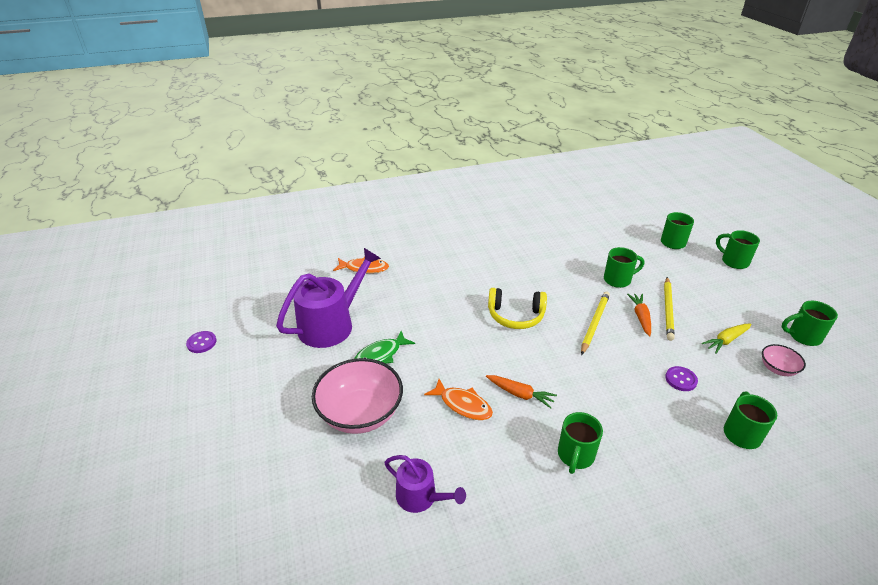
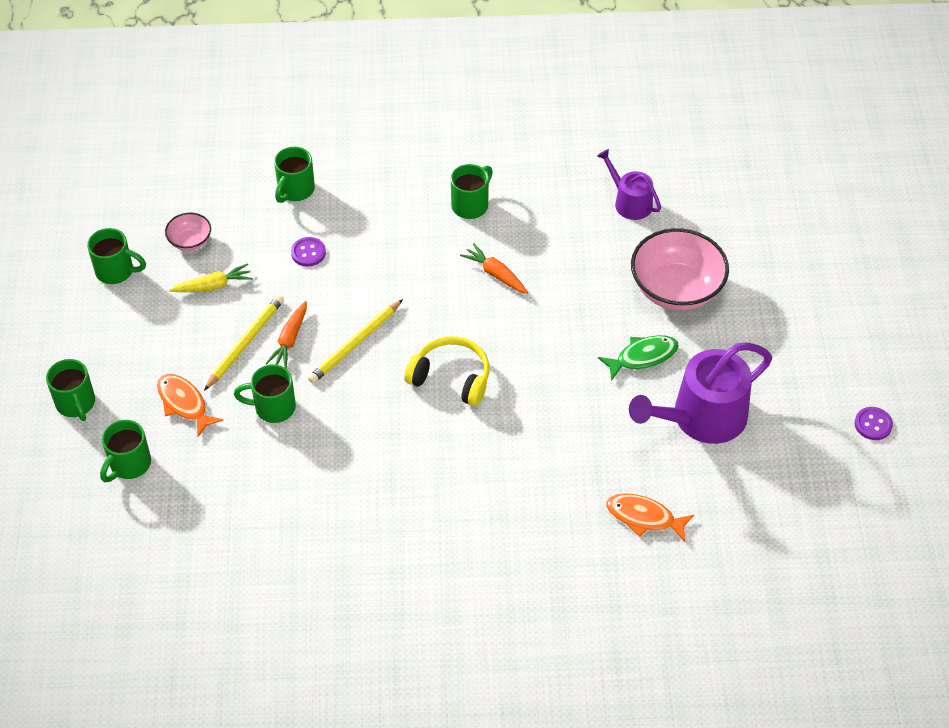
camera: 165 degrees left, 15 degrees up
orange fish [424,379,493,420] -> orange fish moved to [157,374,223,437]

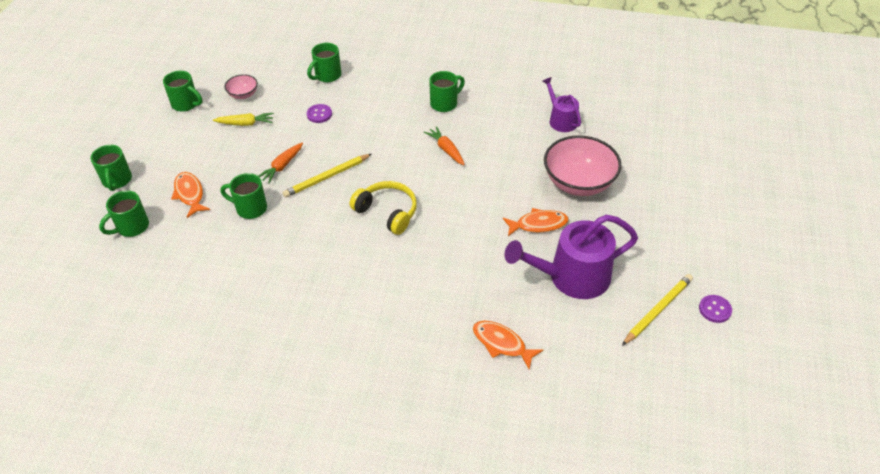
camera: 15 degrees right, 5 degrees down
yellow pencil [204,295,284,391] -> yellow pencil moved to [622,274,693,346]
green fish [598,335,679,381] -> orange fish [503,208,568,236]

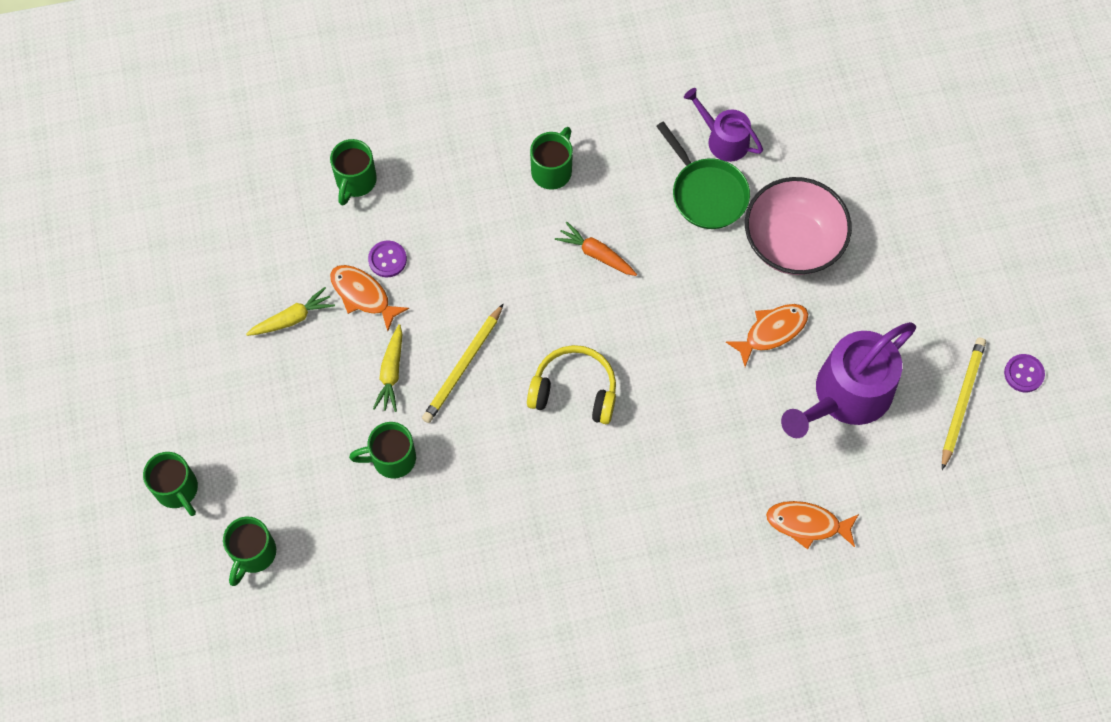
camera: 25 degrees left, 20 degrees up
green mug [163,71,202,112] -> none
orange fish [171,172,210,218] -> orange fish moved to [330,265,409,331]
pink bowl [224,74,258,99] -> none
orange carrot [258,143,303,184] -> yellow carrot [373,324,403,412]
none -> green pan [656,122,750,229]

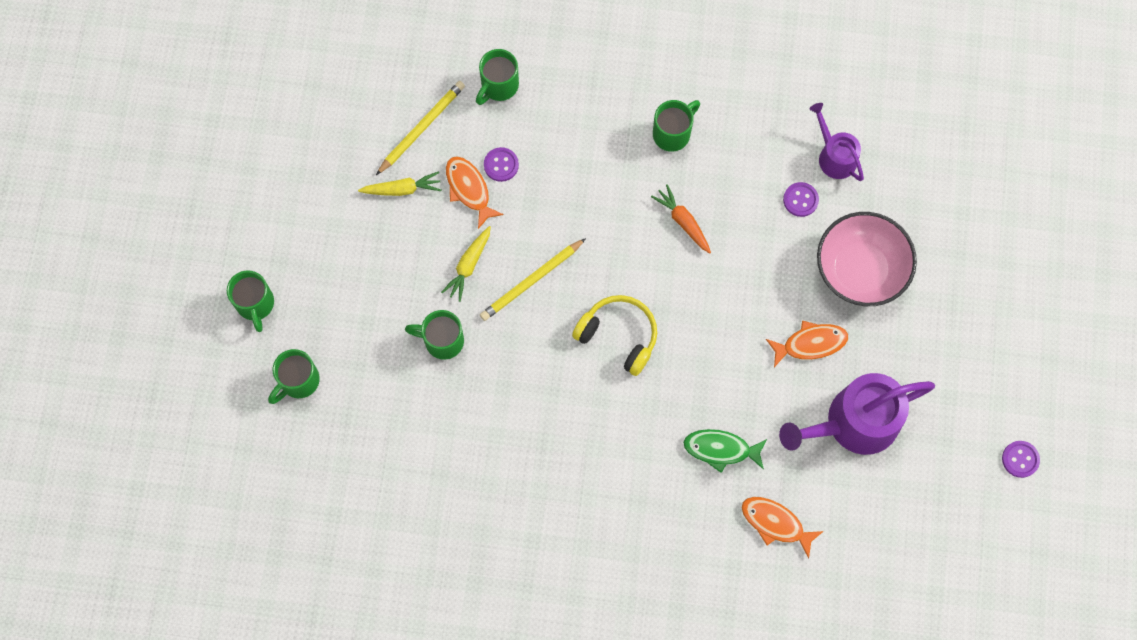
camera: 20 degrees right, 5 degrees up
green pan [656,122,750,229] -> purple button [783,182,819,217]
yellow pencil [942,338,986,470] -> yellow pencil moved to [376,81,465,175]
none -> green fish [683,429,767,473]

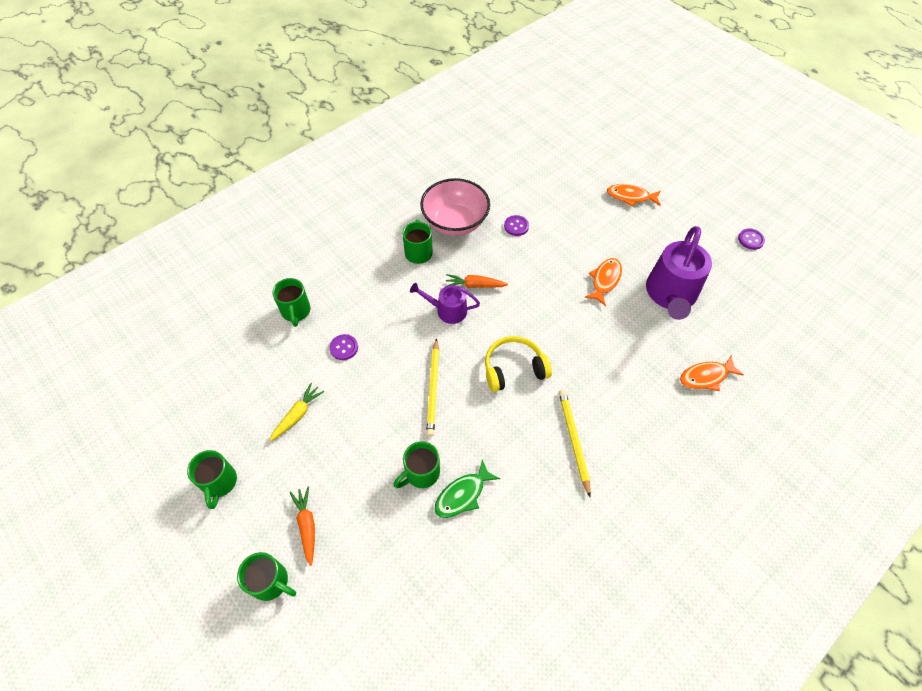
camera: 50 degrees left, 15 degrees down
green mug [268,349,320,404] -> green mug moved to [187,450,237,509]
yellow pencil [376,81,465,175] -> yellow pencil moved to [559,390,591,497]
yellow carrot [441,226,491,302] -> none
orange fish [446,156,504,229] -> orange fish moved to [607,184,661,207]
green fish [683,429,767,473] -> green fish moved to [435,459,500,518]
purple watering can [810,103,864,181] -> purple watering can moved to [410,283,480,324]
pink bowl [817,212,917,306] -> pink bowl moved to [420,178,490,236]
none -> orange carrot [289,487,315,566]

